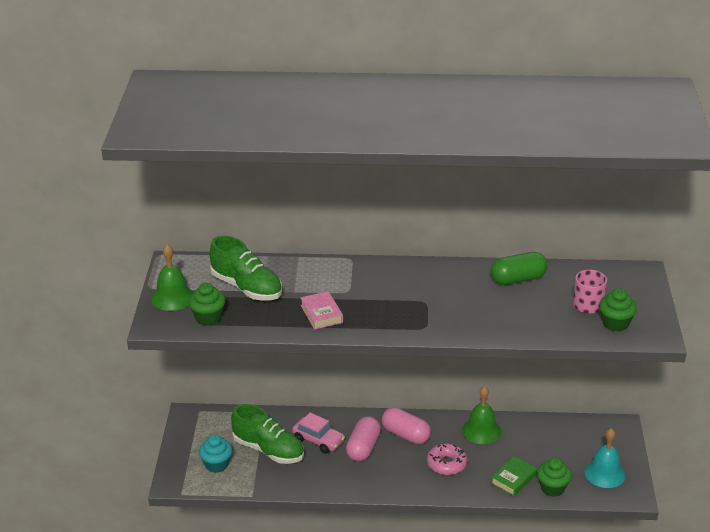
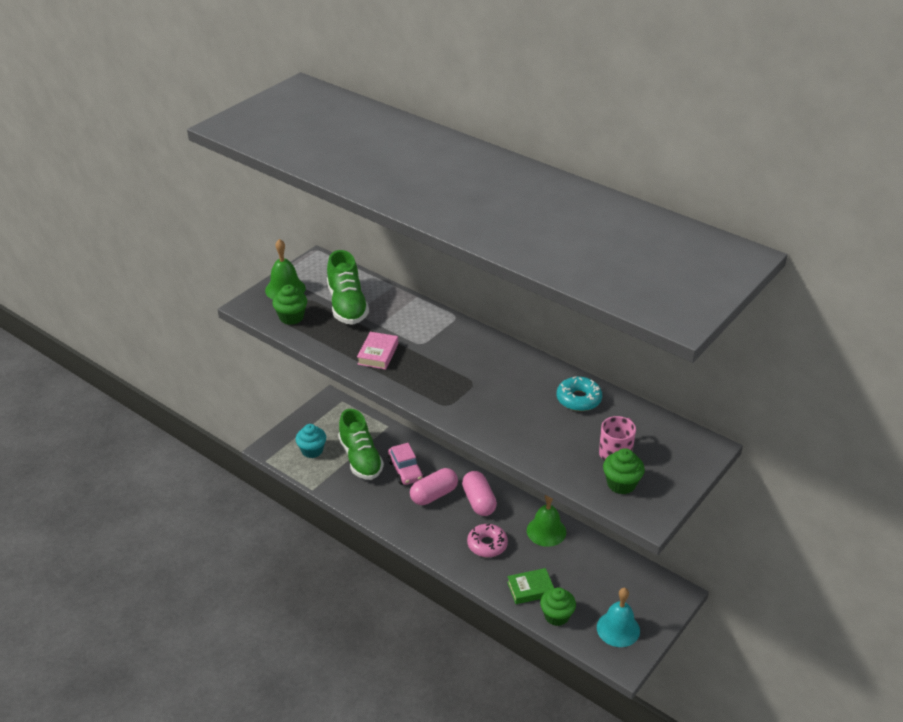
camera: 35 degrees right, 5 degrees up
green capsule [491,252,547,285] -> turquoise donut [557,376,602,411]

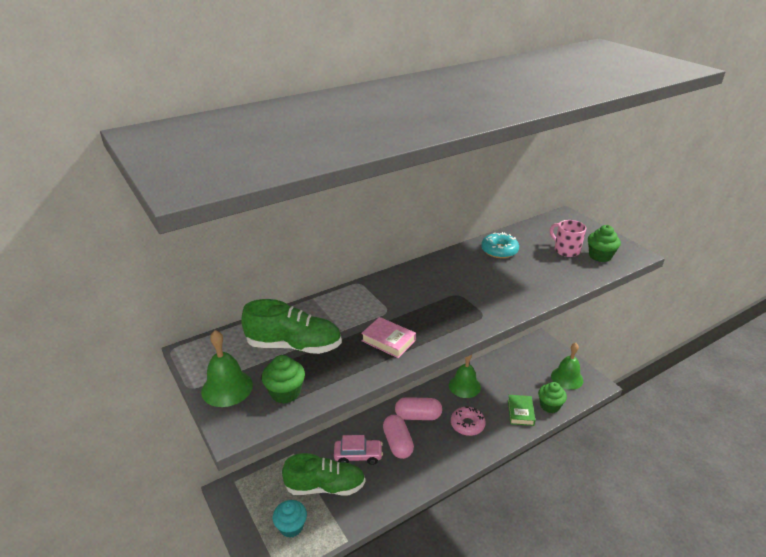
camera: 70 degrees left, 5 degrees down
turquoise bell [597,588,640,647] -> green bell [551,343,584,390]

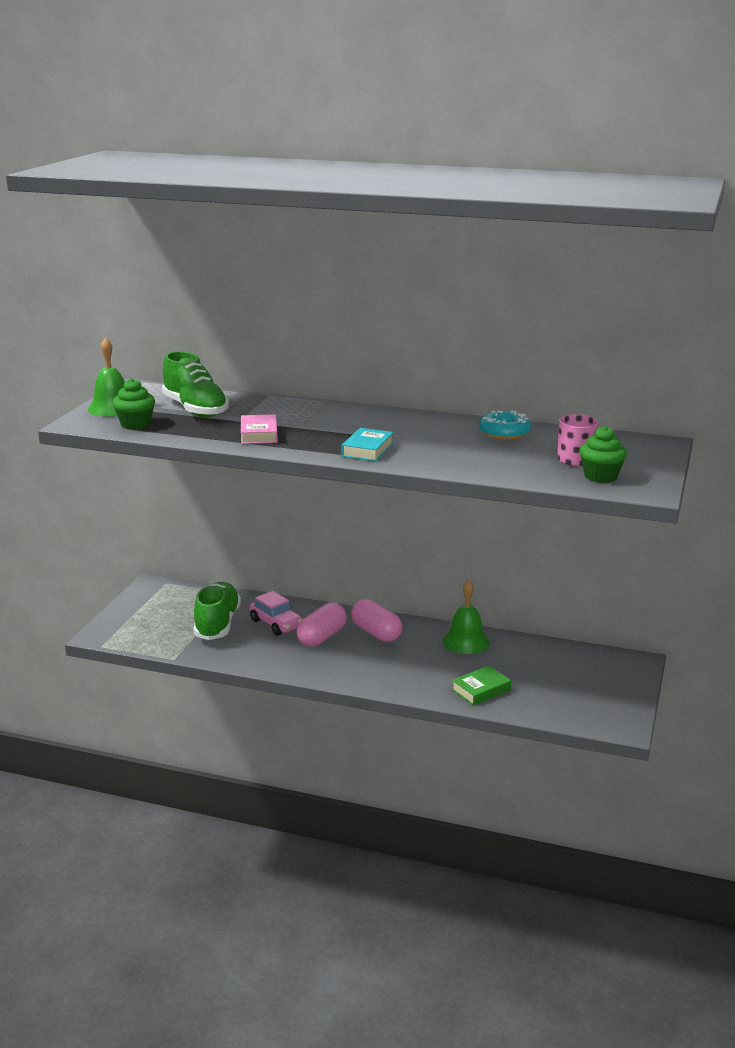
camera: 50 degrees right, 10 degrees down
turquoise cupcake [273,500,307,538] -> none
green shoe [282,453,365,496] -> green shoe turned 135 degrees counterclockwise [193,582,241,640]
pink donut [451,407,486,436] -> none
green cupcake [538,382,567,413] -> none
green bell [551,343,584,390] -> none
none -> turquoise book [341,428,394,461]

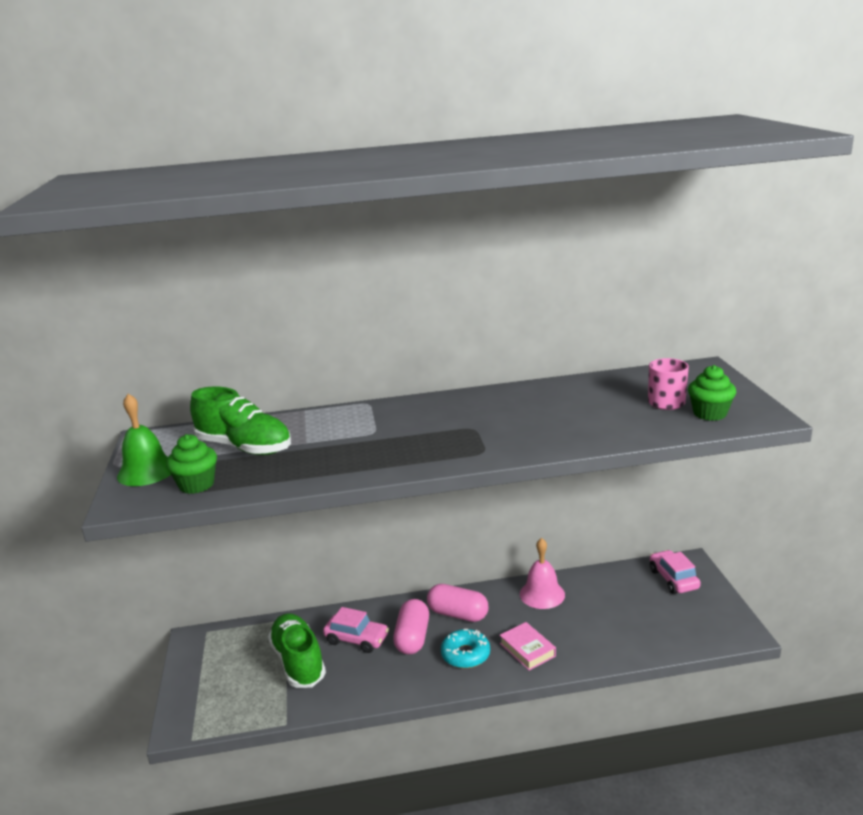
camera: 25 degrees left, 0 degrees up
pink book [241,414,278,444] -> pink book moved to [500,622,556,671]
turquoise book [341,428,394,461] -> none
green bell [443,580,490,654] -> pink bell [520,538,565,609]
green book [452,666,511,706] -> none
turquoise donut [479,411,531,440] -> turquoise donut moved to [441,629,490,668]
none -> pink car [650,550,701,594]

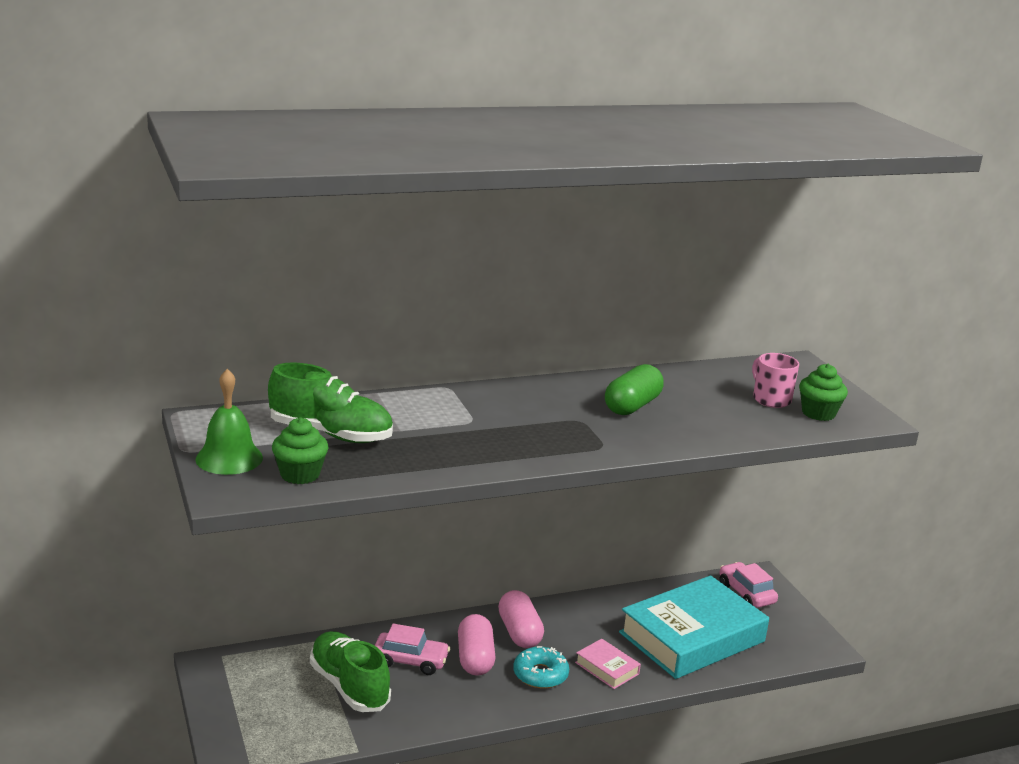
camera: 15 degrees left, 0 degrees up
pink capsule [427,584,489,622] -> pink capsule turned 60 degrees clockwise [498,590,544,648]
pink bell [520,538,565,609] -> none
none -> green capsule [605,364,664,415]
none -> turquoise book [619,575,769,679]

